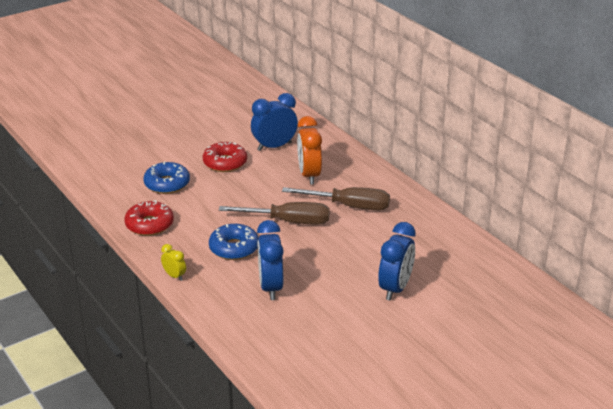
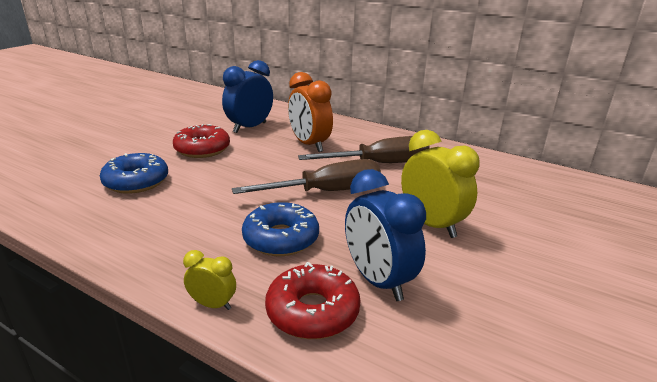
camera: 25 degrees left, 5 degrees down
red donut [124,200,174,236] -> red donut moved to [265,262,361,339]
blue clock [378,222,415,301] -> none
none -> yellow clock [401,130,480,238]

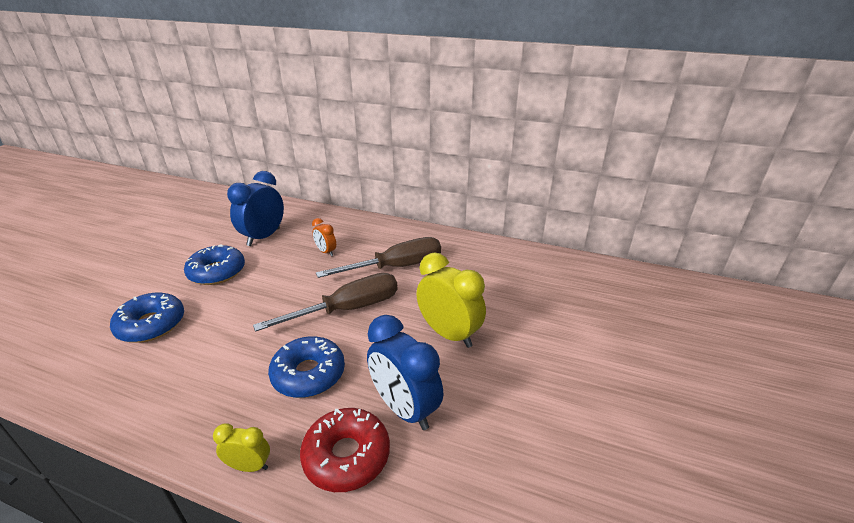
camera: 10 degrees left, 5 degrees up
red donut [173,124,230,158] -> blue donut [184,244,245,285]
orange clock [288,72,333,152] -> orange clock [312,218,336,256], size x0.51

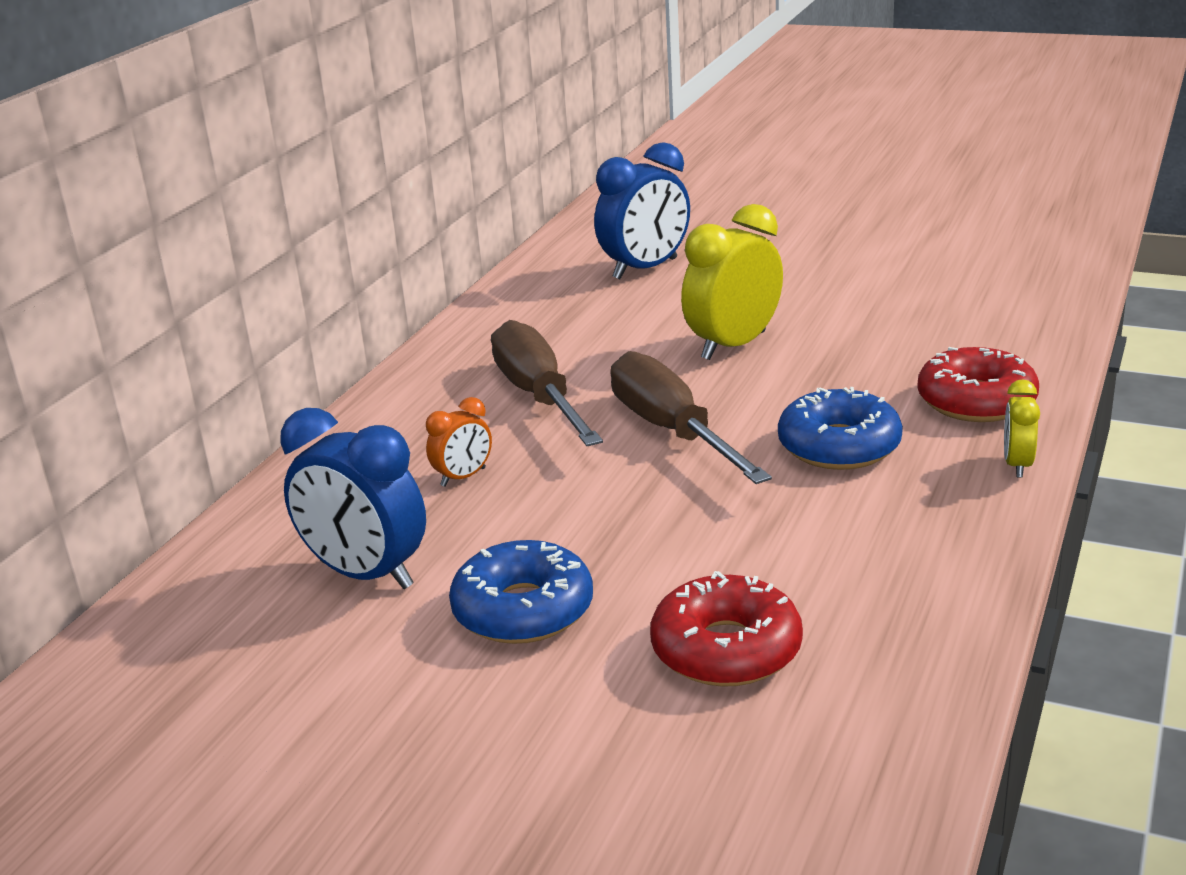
camera: 85 degrees left, 5 degrees down
blue donut [110,293,184,343] -> red donut [650,571,803,687]
blue clock [367,315,443,430] -> blue clock moved to [594,142,690,279]

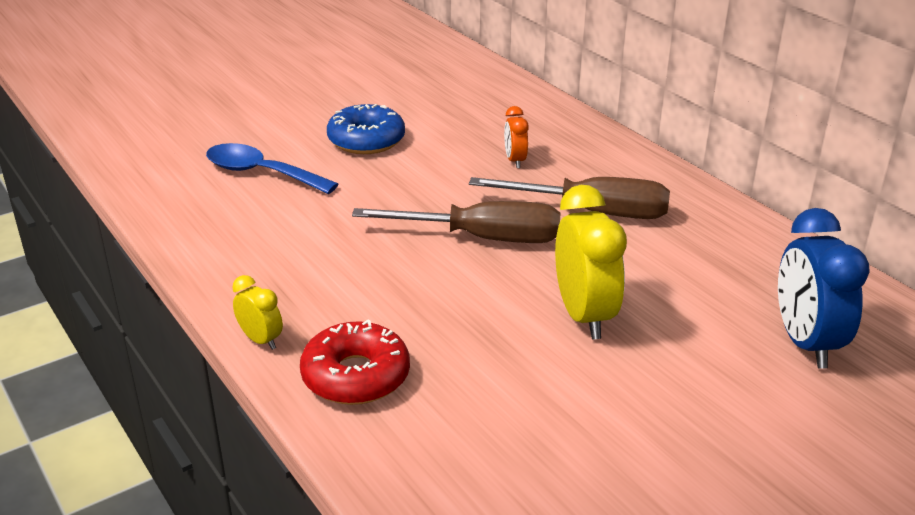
camera: 120 degrees right, 5 degrees up
blue clock [280,408,426,589] -> none
red donut [650,571,803,687] -> blue spoon [206,143,338,194]
blue donut [778,387,903,470] -> none

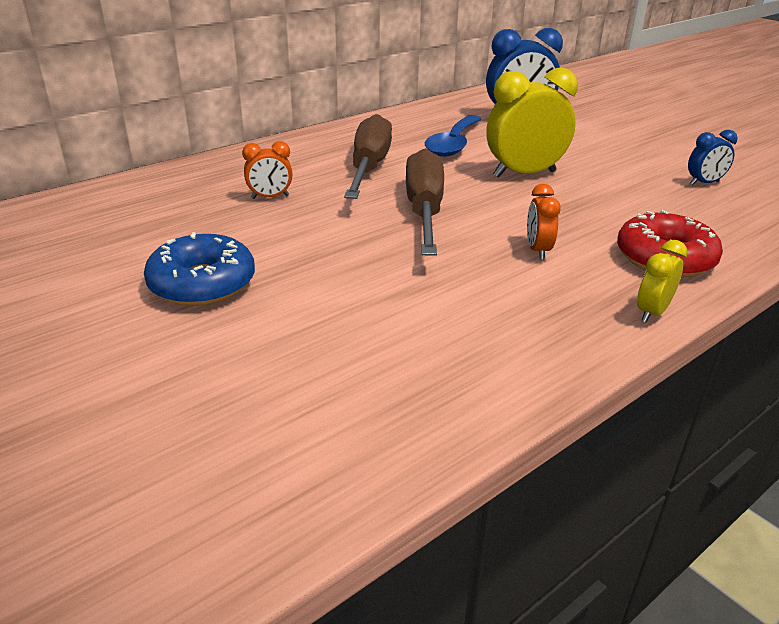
camera: 95 degrees left, 0 degrees up
blue spoon [206,143,338,194] -> blue spoon moved to [425,115,482,157]
none -> orange clock [527,184,561,260]
none -> blue clock [688,130,737,185]

